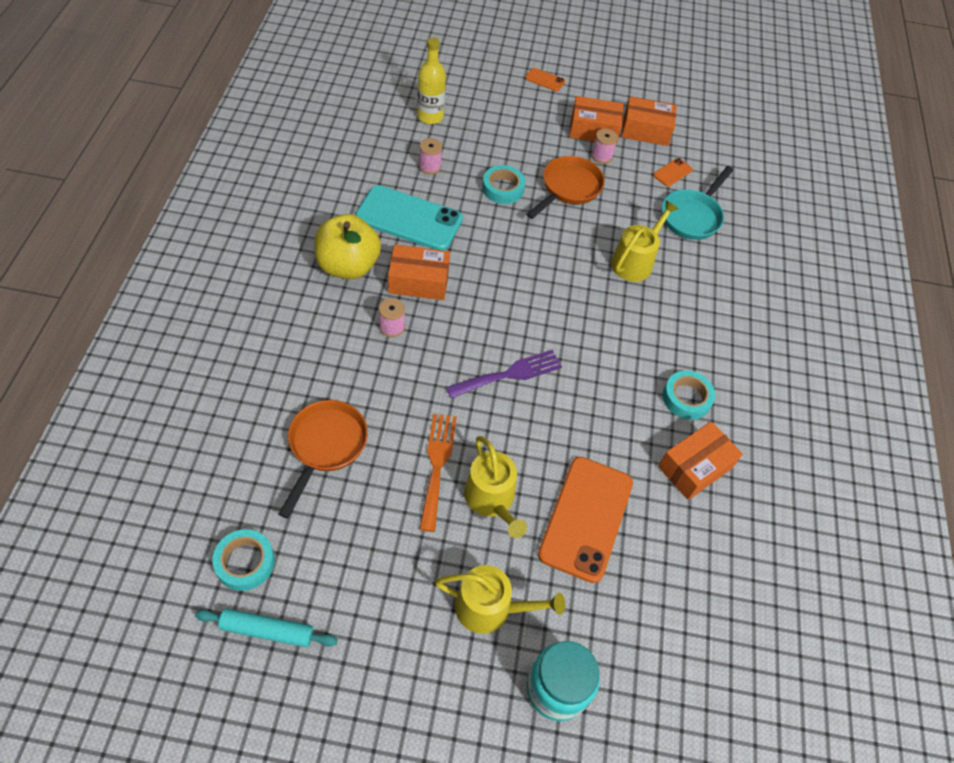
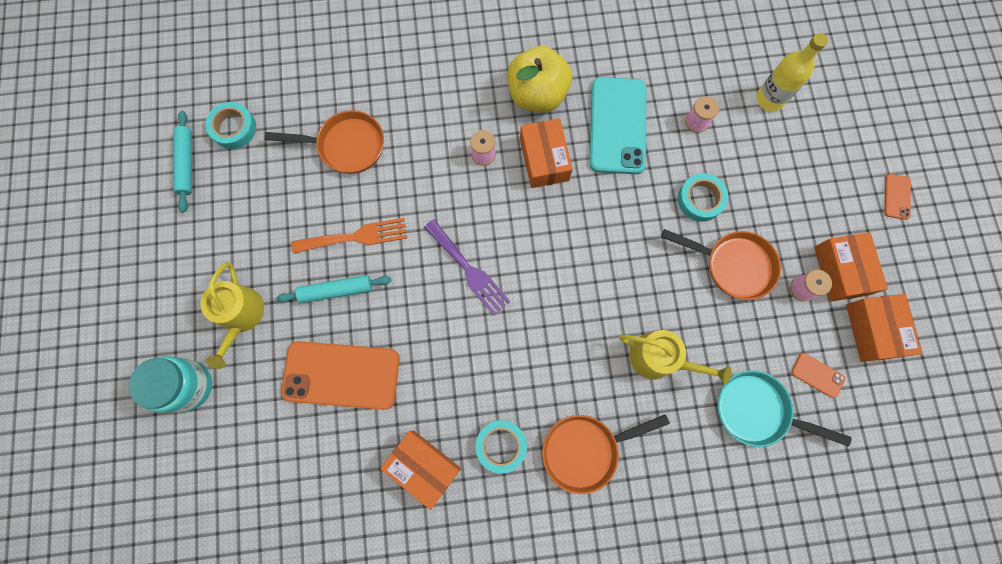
camera: 80 degrees right, 20 degrees up
yellow watering can [464,436,527,538] -> turquoise rolling pin [276,275,391,303]
none -> orange pan [542,414,670,494]

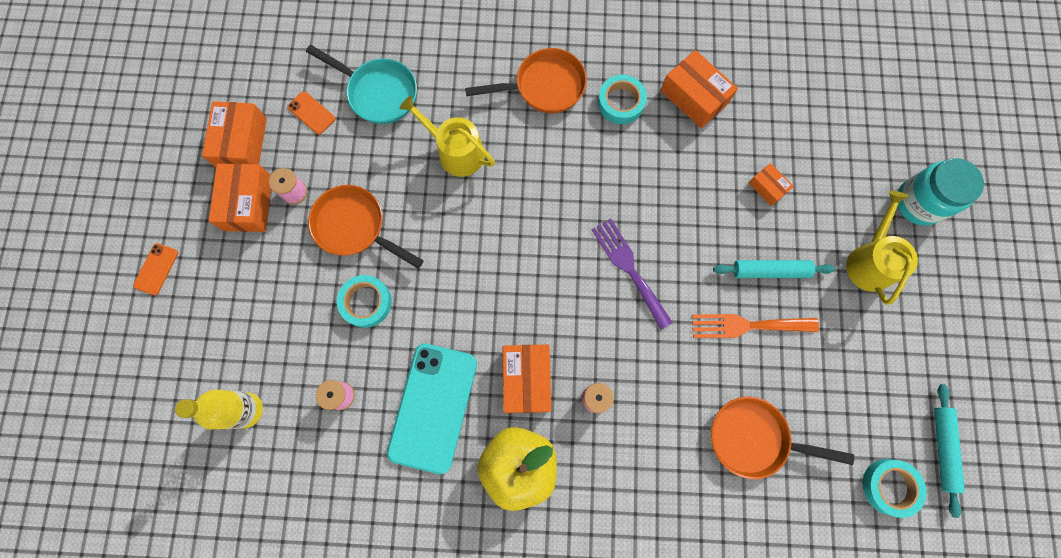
camera: 170 degrees left, 0 degrees up
orange phone [281,341,400,410] -> orange box [749,163,794,206]

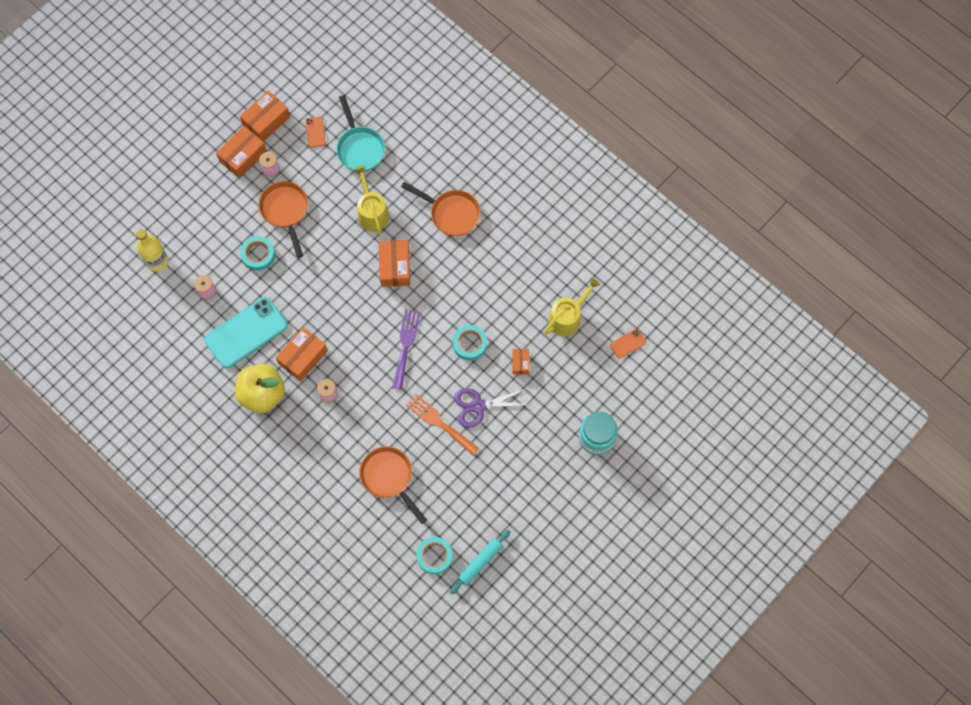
camera: 40 degrees right, 5 degrees down
orange phone [133,243,178,295] -> orange phone moved to [610,329,646,358]
turquoise tape [598,75,647,124] -> turquoise tape moved to [453,325,487,360]
orange box [661,50,738,128] -> orange box moved to [379,240,410,287]
turquoise rolling pin [713,260,835,278] -> purple scissors [454,388,527,428]
yellow watering can [846,191,918,305] -> yellow watering can moved to [544,278,600,336]

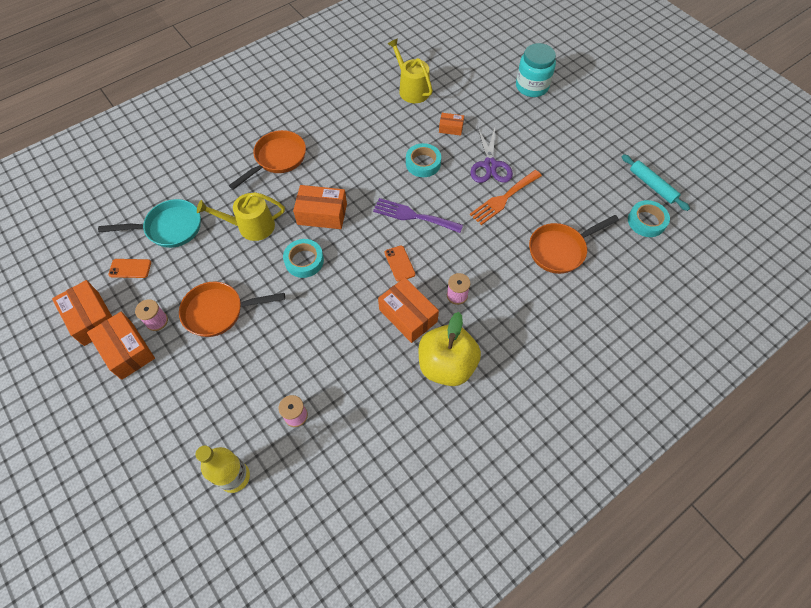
camera: 80 degrees left, 10 degrees down
turquoise phone [204,297,288,369] -> none
turquoise tape [240,236,275,271] -> turquoise tape moved to [283,239,324,278]
orange phone [610,329,646,358] -> orange phone moved to [385,246,415,282]

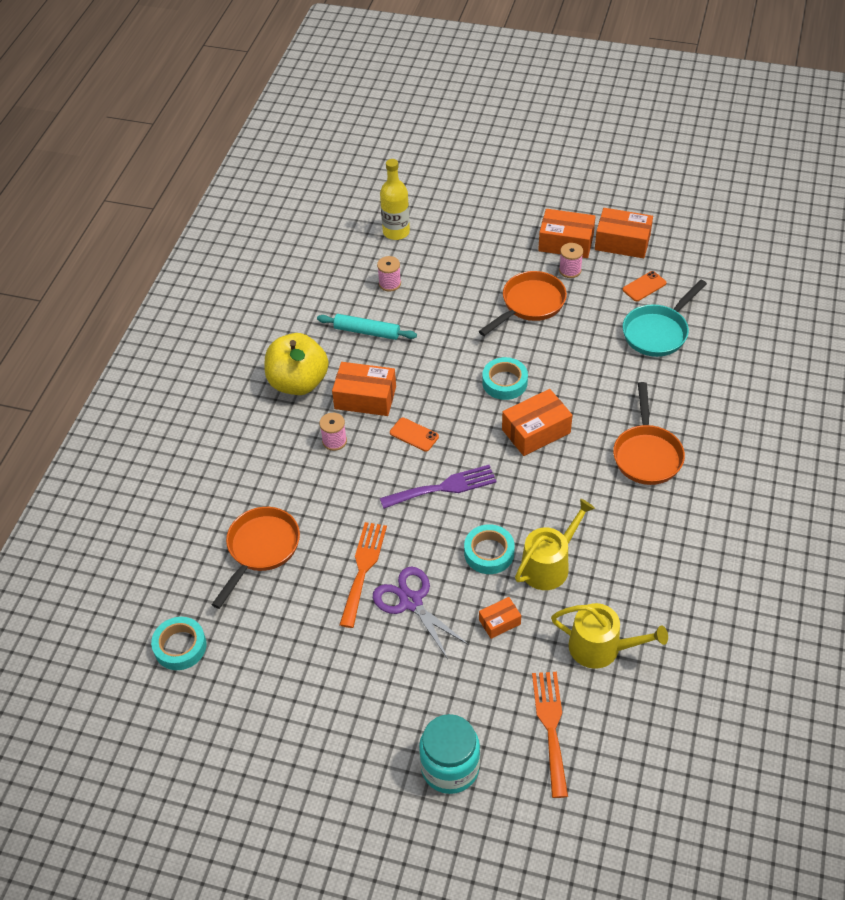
camera: 145 degrees right, 10 degrees down
yellow watering can [197,192,285,241] -> yellow watering can moved to [515,499,595,590]
turquoise rolling pin [622,154,690,211] -> turquoise rolling pin moved to [317,314,417,340]
none -> orange fork [532,672,568,798]

